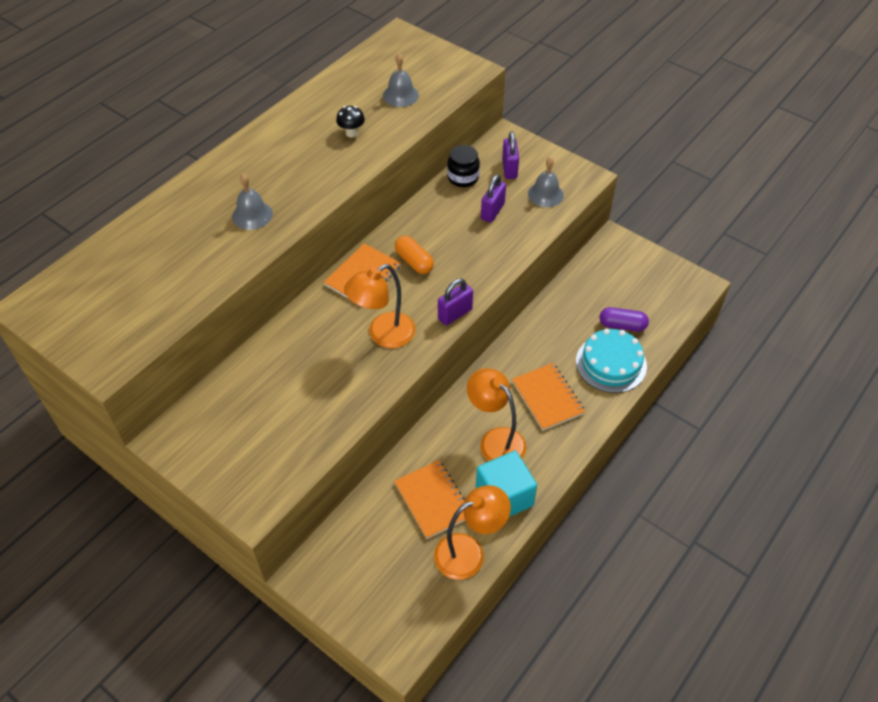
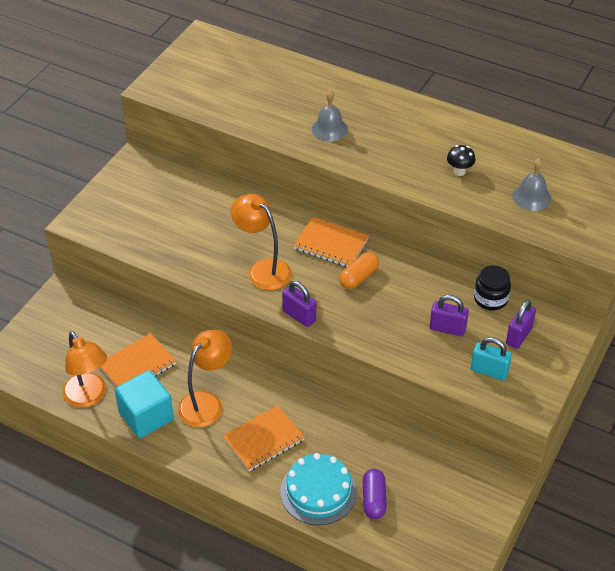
camera: 80 degrees right, 5 degrees down
purple padlock [502,132,519,179] -> purple padlock turned 45 degrees counterclockwise [506,300,536,349]
grey bell [528,157,564,207] -> turquoise padlock [471,337,512,381]

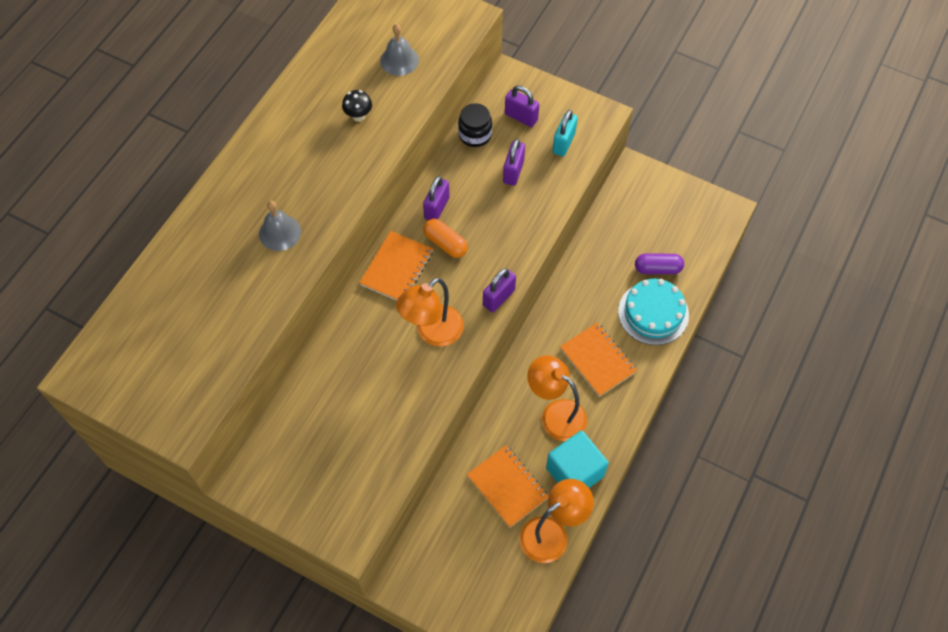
camera: 90 degrees left, 15 degrees up
none -> purple padlock [423,176,450,220]

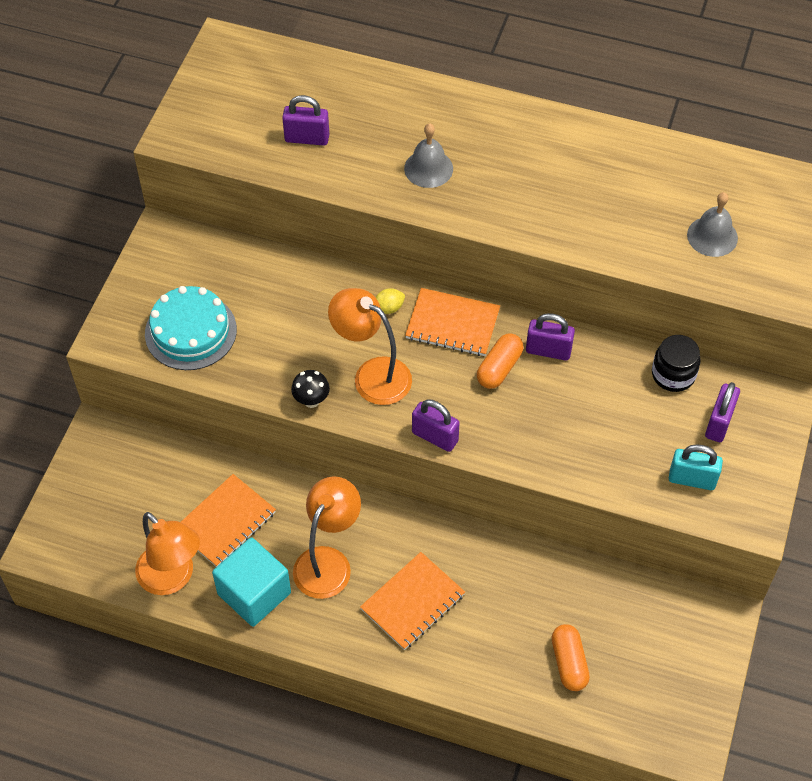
camera: 80 degrees right, 5 degrees down
black mushroom [342,90,372,122] -> black mushroom moved to [291,370,330,408]
purple padlock [503,139,525,186] -> purple padlock moved to [282,95,329,146]
turquoise cake [618,279,689,345] -> turquoise cake moved to [145,286,237,370]
purple capsule [635,254,684,274] -> orange capsule [552,624,590,691]
none -> yellow lemon [376,288,405,314]

